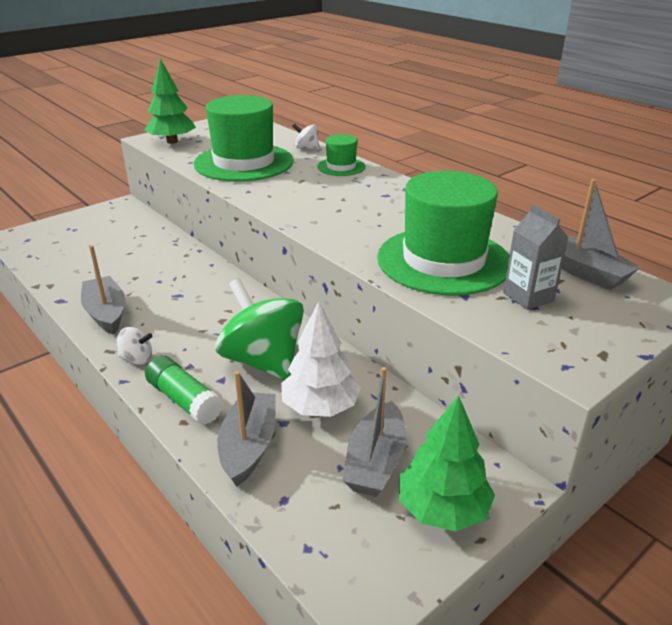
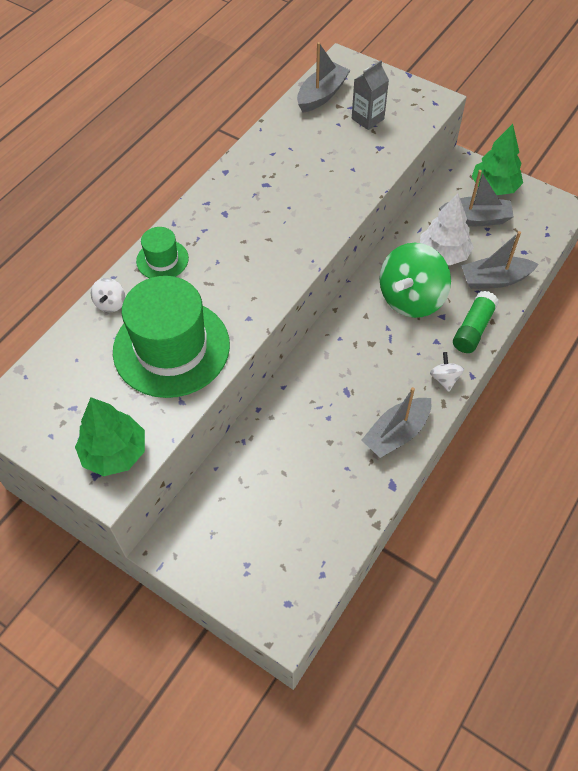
camera: 105 degrees left, 25 degrees up
green hat [377,171,509,295] -> none

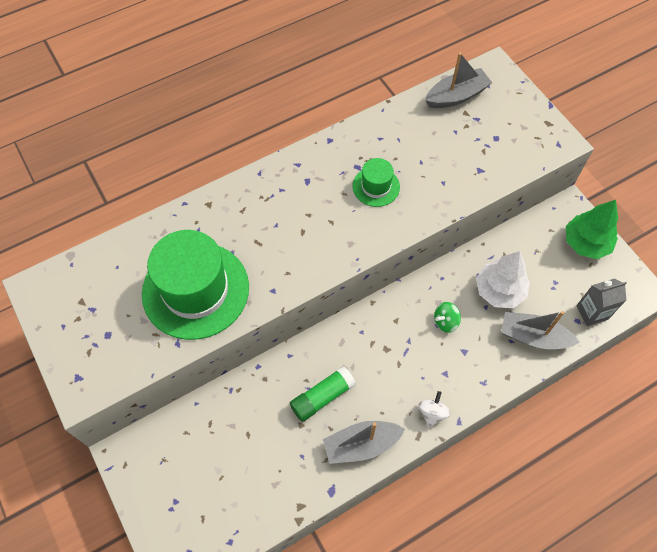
camera: 25 degrees right, 5 degrees up
green tree [75,397,145,476] -> none
white spinning top [91,278,125,312] -> none
green hat [136,227,189,278] -> green hat moved to [352,158,400,207]
grey carton [352,61,389,130] -> grey carton moved to [576,278,627,326]
green spinning top [380,243,451,318] -> green spinning top [434,302,461,333], size x0.43
grey boat [439,170,514,226] -> none
green glue stick [453,291,499,353] -> green glue stick moved to [290,366,356,422]

